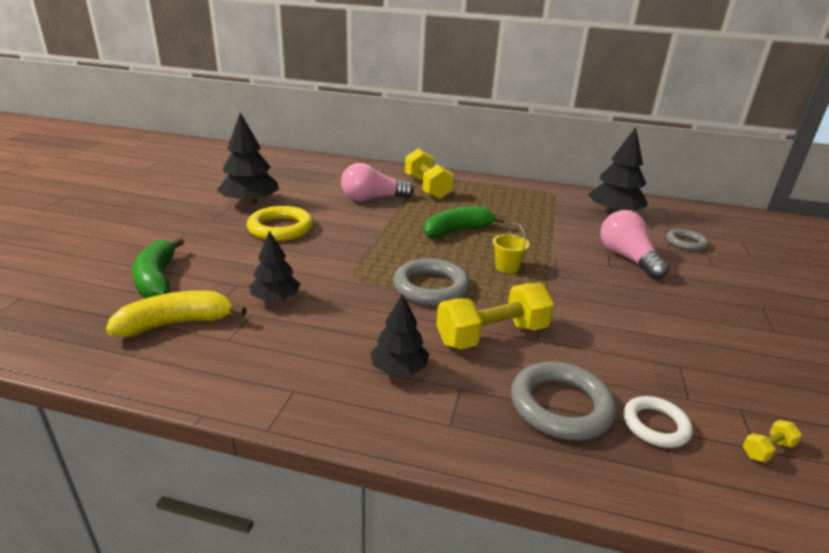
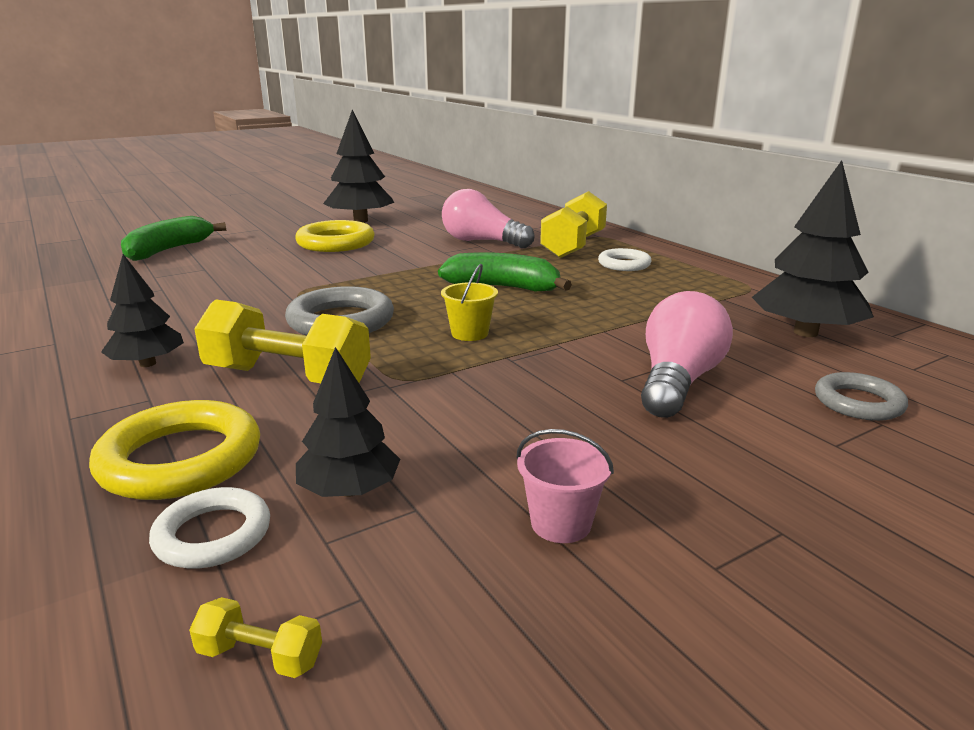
camera: 45 degrees right, 5 degrees down
yellow banana [106,290,247,337] -> none
black tree [250,231,301,302] -> black tree moved to [296,347,400,497]
grey ring [511,361,617,440] -> yellow ring [89,400,260,500]
none -> pink bucket [516,429,614,543]
none -> white ring [598,248,652,271]

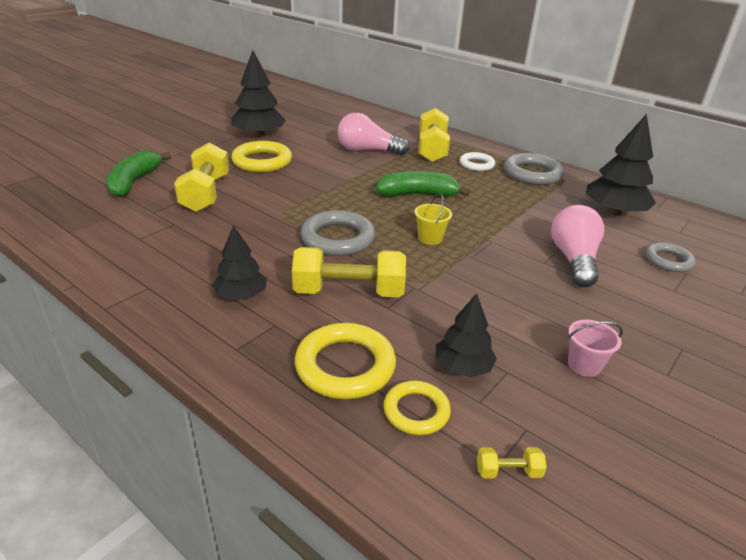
camera: 20 degrees left, 10 degrees up
white ring [149,487,270,569] -> yellow ring [383,381,451,435]
none -> yellow dumbbell [174,142,229,212]
none -> grey ring [504,153,564,185]

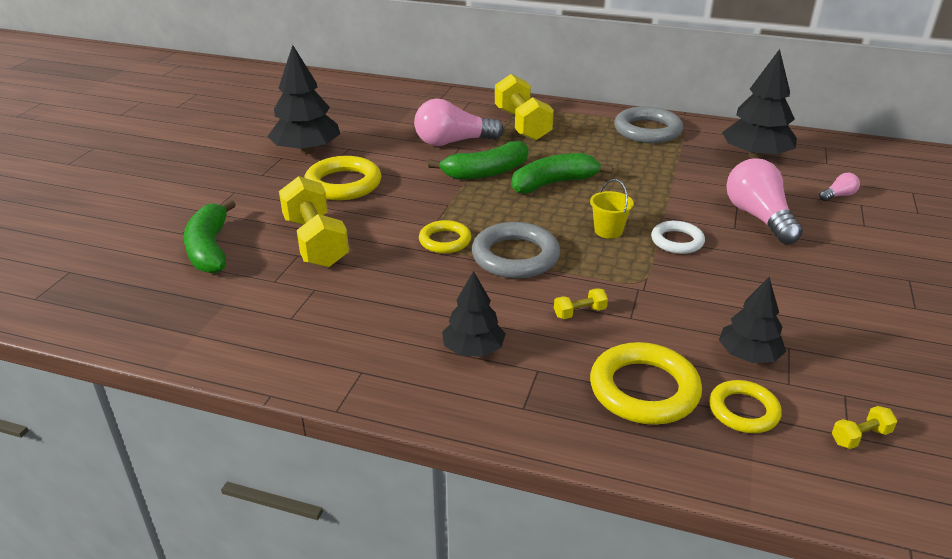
camera: 20 degrees left, 0 degrees up
yellow dumbbell [292,247,406,297] -> yellow dumbbell [554,288,608,319], size x0.41
white ring [460,152,495,171] -> white ring moved to [651,221,705,254]
pink bucket [568,320,623,377] -> none
grey ring [646,242,696,272] -> pink light bulb [819,173,860,201]
none -> yellow ring [419,220,471,253]
none -> green banana [428,141,529,180]

